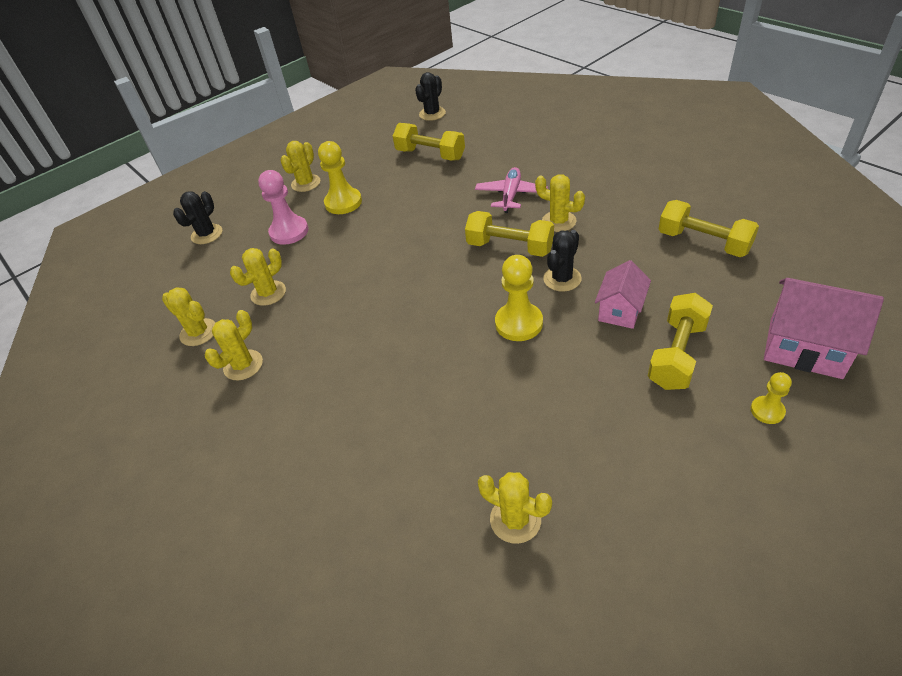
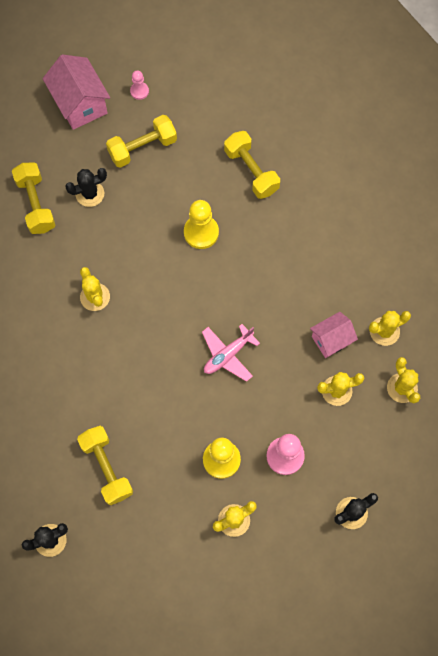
camera: 150 degrees left, 25 degrees up
yellow dumbbell [465,211,554,257] -> yellow dumbbell moved to [224,131,280,199]
pink plane [475,167,548,213] -> pink plane moved to [202,324,260,382]
yellow cactus [478,472,552,544] -> none
black cactus [543,230,582,292] -> black cactus moved to [65,168,107,207]
pink house [595,260,651,329] -> pink house moved to [310,312,358,358]
yellow pawn [751,372,792,424] -> pink pawn [130,71,149,100]

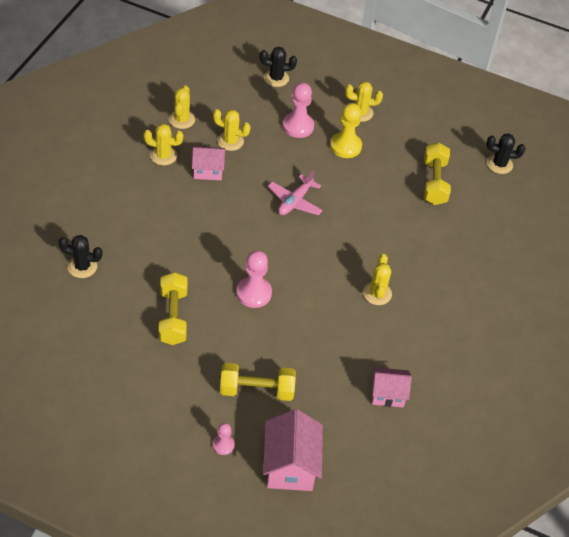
camera: 155 degrees left, 20 degrees down
yellow dumbbell [12,163,55,234] -> pink house [372,367,412,407]
black cactus [65,168,107,207] -> black cactus moved to [58,235,102,278]
yellow pawn [184,200,219,249] -> pink pawn [236,250,272,308]
pink plane [202,324,260,382] -> pink plane turned 135 degrees clockwise [268,170,323,215]

